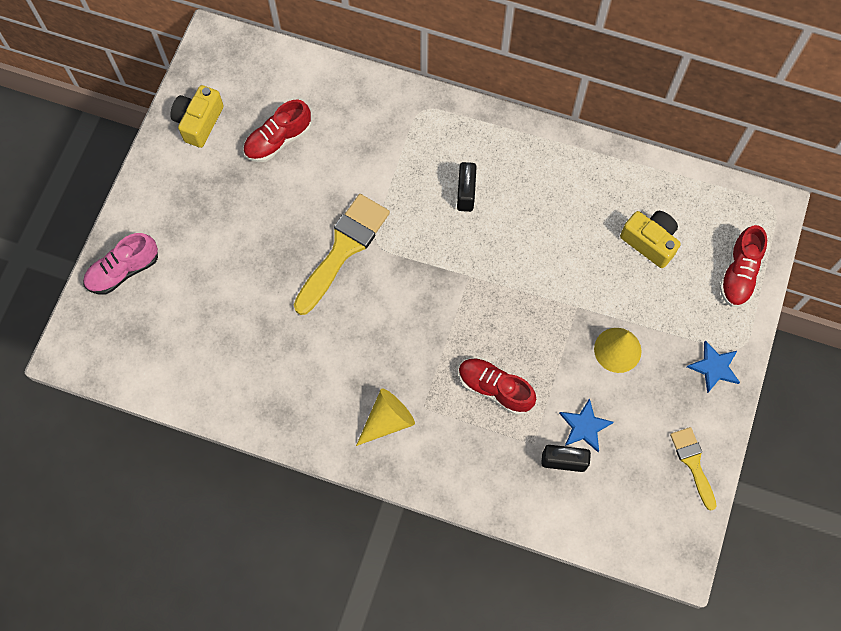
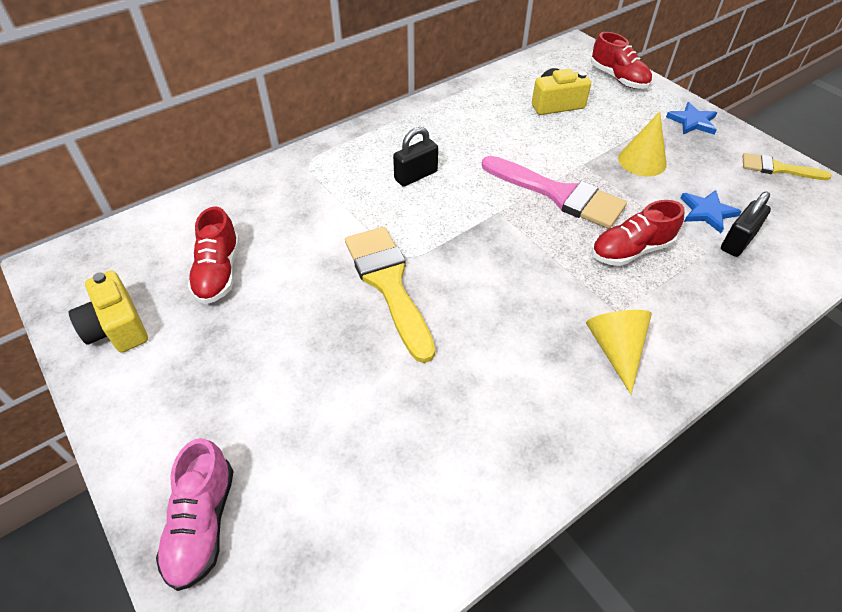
camera: 55 degrees left, 20 degrees down
black padlock [457,162,477,212] -> black padlock turned 75 degrees counterclockwise [393,127,438,187]
none -> pink brush [482,156,627,229]

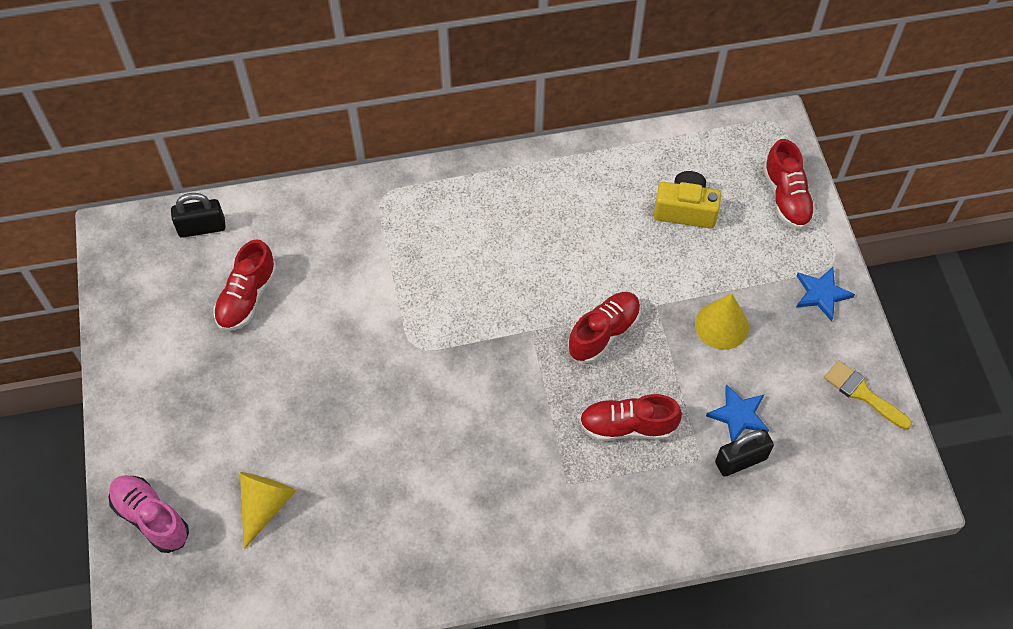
camera: 25 degrees right, 10 degrees up
yellow camera [69,270,148,353] -> none
pink shoe [156,438,234,591] -> pink shoe turned 105 degrees clockwise [109,475,189,553]
yellow brush [345,227,435,363] -> none
black padlock [393,127,438,187] -> black padlock moved to [171,193,226,238]
pink brush [482,156,627,229] -> red shoe [568,292,641,363]
yellow cone [586,310,652,394] -> yellow cone moved to [240,472,296,549]

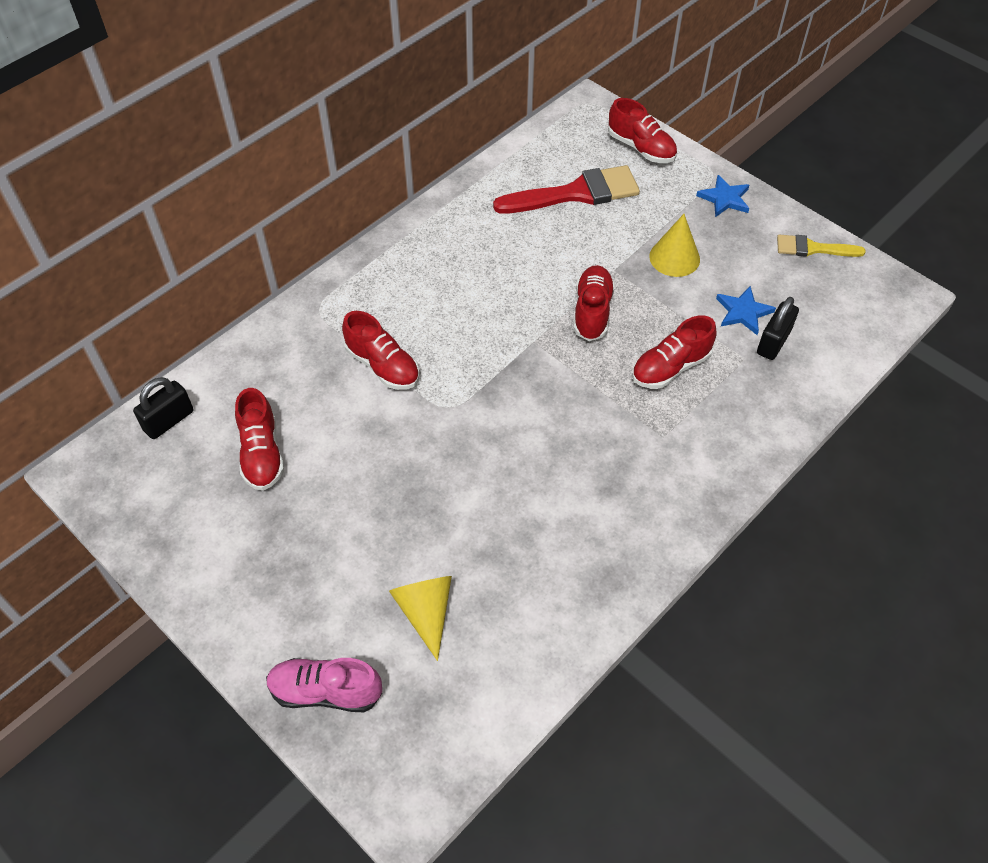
camera: 35 degrees left, 5 degrees down
yellow camera [654,171,721,229] -> red brush [493,165,640,214]
none -> red shoe [342,311,420,390]

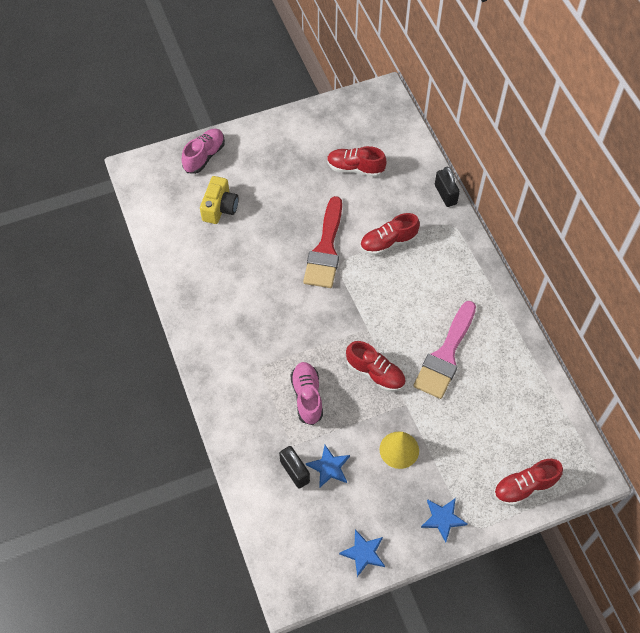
camera: 115 degrees right, 5 degrees up
black padlock [133,377,193,439] -> black padlock moved to [435,167,460,207]
yellow cone [389,576,452,661] -> yellow camera [200,176,239,224]
red brush [493,165,640,214] -> red brush moved to [303,196,342,288]
red shoe [632,315,717,389] -> pink shoe [290,362,323,425]
yellow brush [777,235,866,257] -> blue star [339,529,385,577]
none -> pink brush [413,301,476,399]

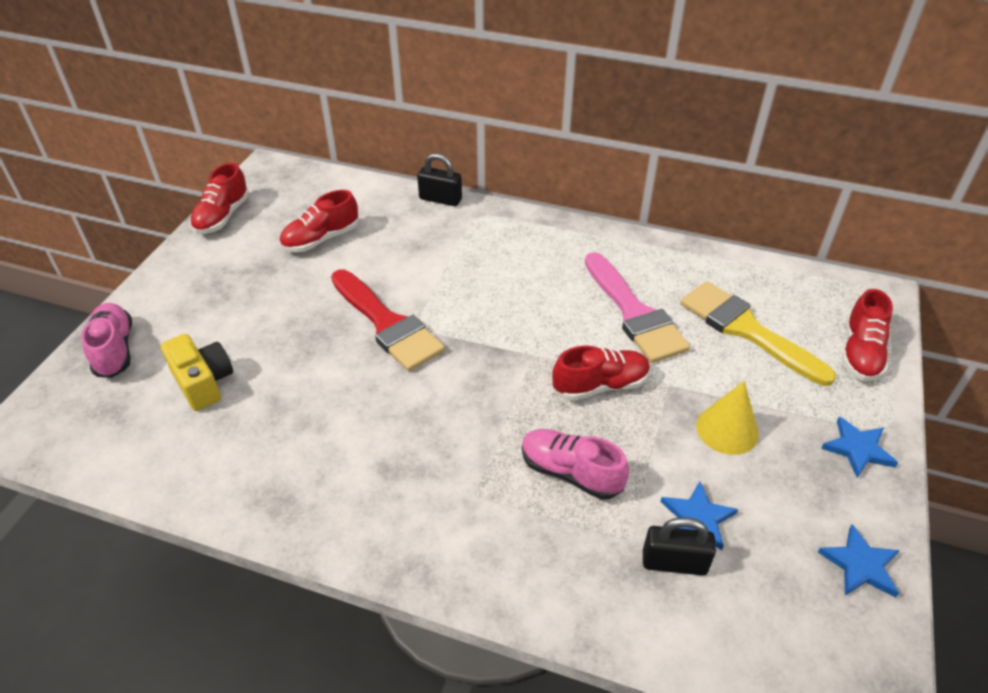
camera: 50 degrees left, 15 degrees down
red shoe [360,213,420,255] -> red shoe moved to [190,163,249,234]
none -> yellow brush [680,281,836,386]

